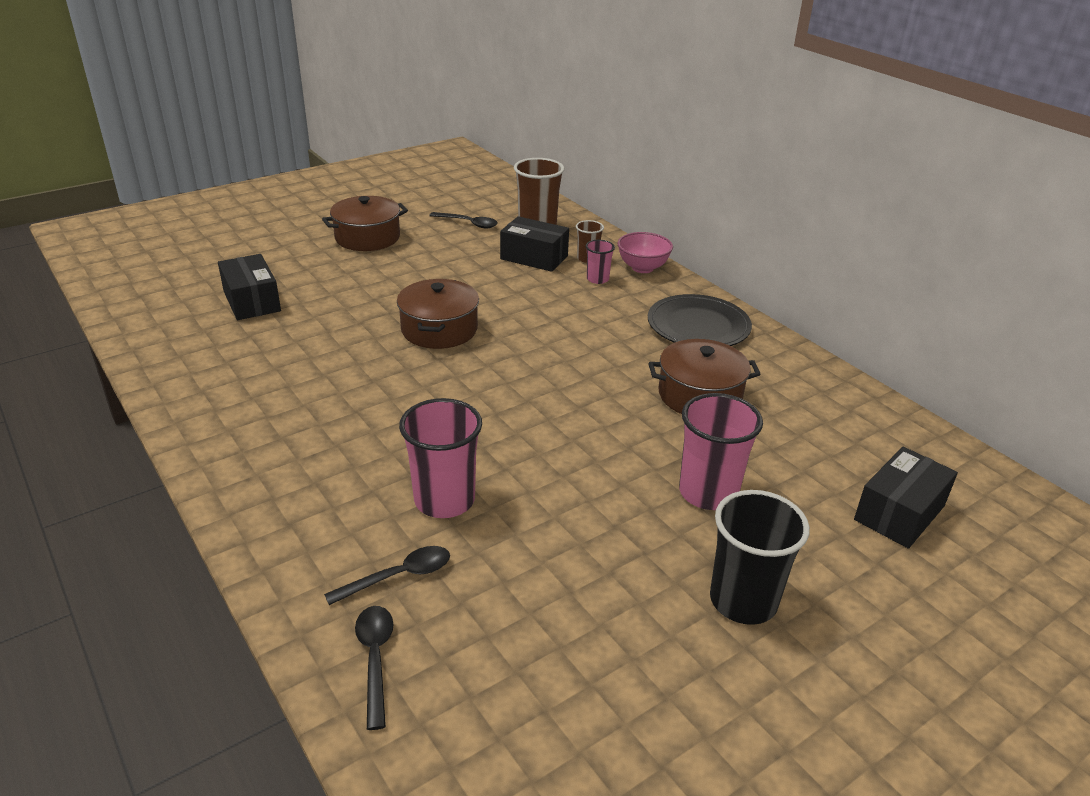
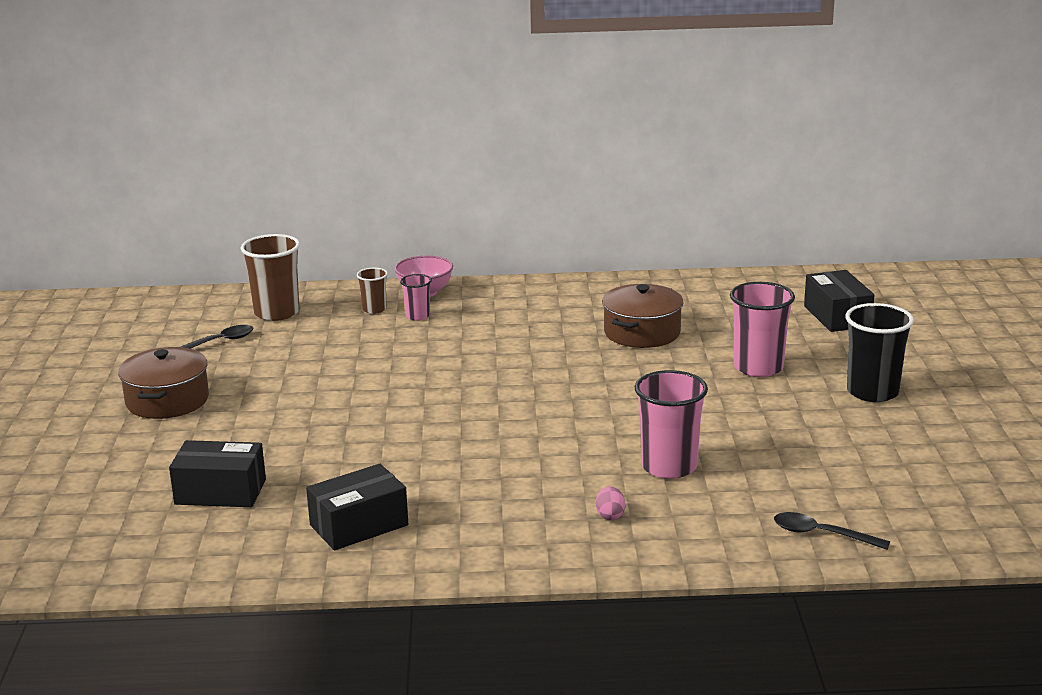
camera: 55 degrees left, 10 degrees down
black spoon [324,546,450,605] -> none
brown pot [397,279,479,349] -> none
black box [500,216,569,272] -> black box moved to [306,464,408,550]
black plate [648,294,752,346] -> none
none -> pink egg [596,486,625,520]

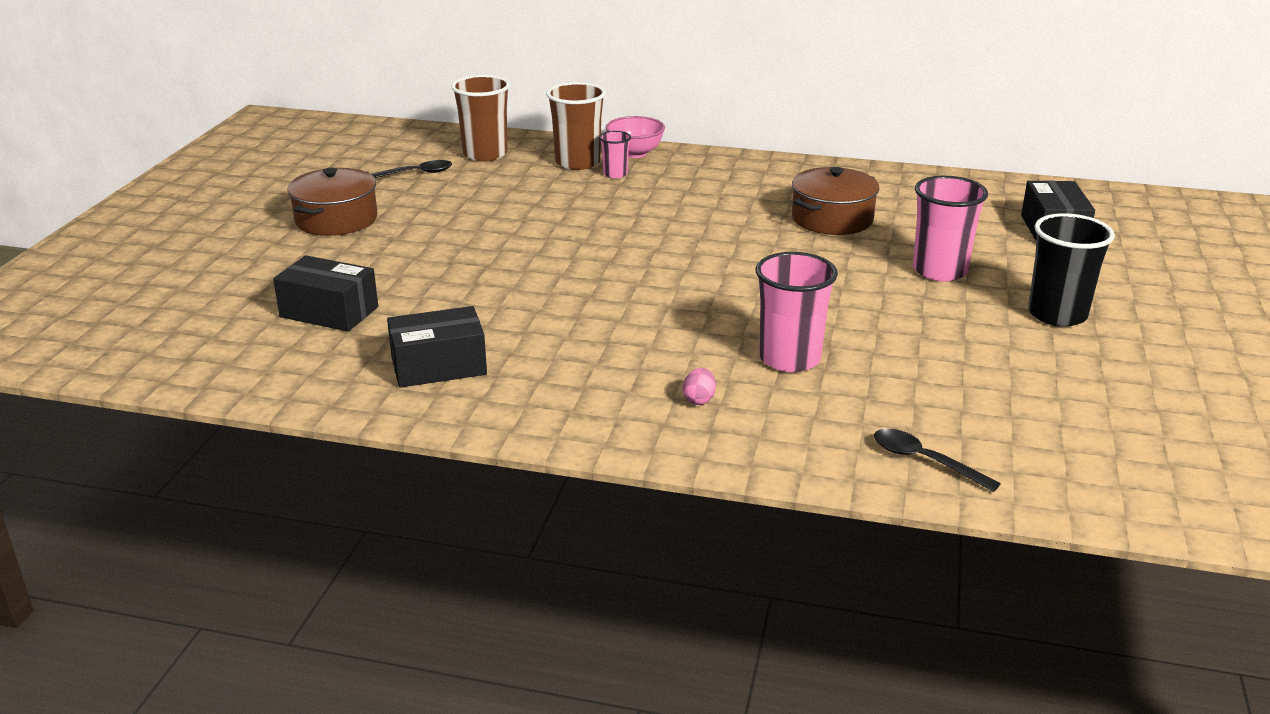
camera: 15 degrees right, 5 degrees up
brown cup [357,268,388,314] -> brown cup [546,82,606,170], size x1.87

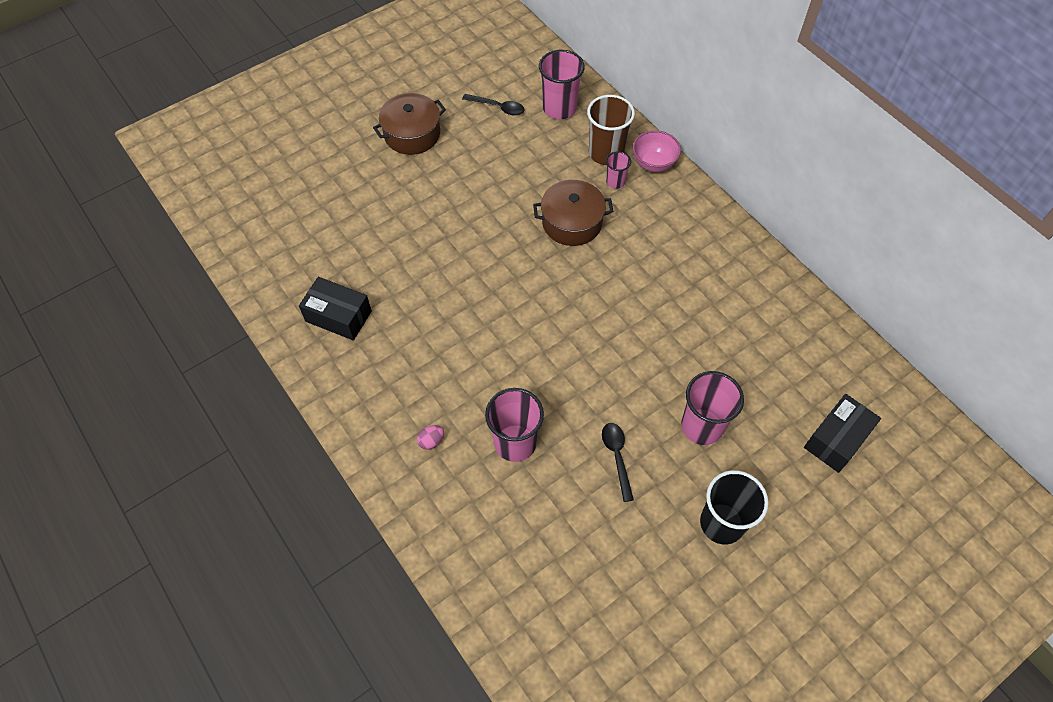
camera: 40 degrees right, 30 degrees up
black box [273,255,378,332] -> none
brown cup [451,75,510,161] -> pink cup [539,50,585,119]
brown pot [792,167,879,235] -> brown pot moved to [533,180,613,246]
black spoon [874,428,1001,492] -> black spoon moved to [602,423,634,502]

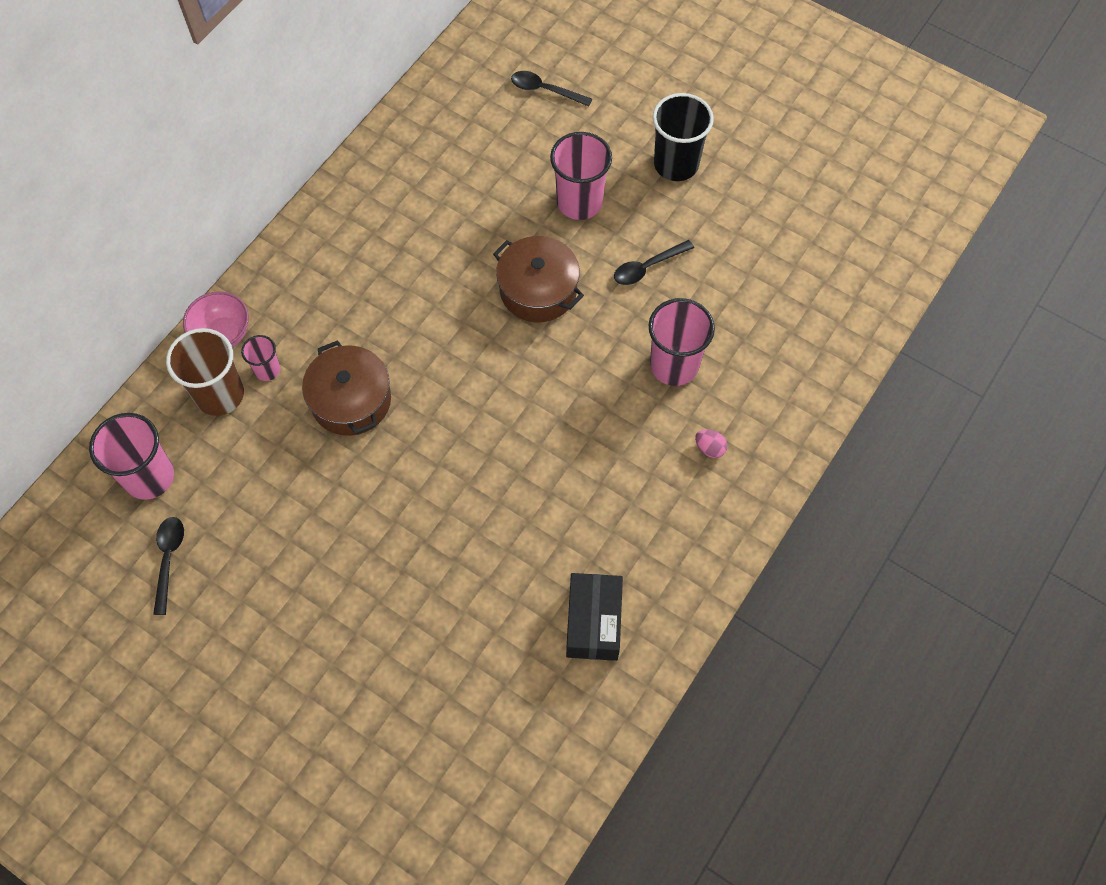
camera: 110 degrees left, 5 degrees up
brown pot [373,93,446,155] -> brown pot moved to [493,236,584,322]
black box [804,394,881,473] -> black spoon [511,71,592,107]

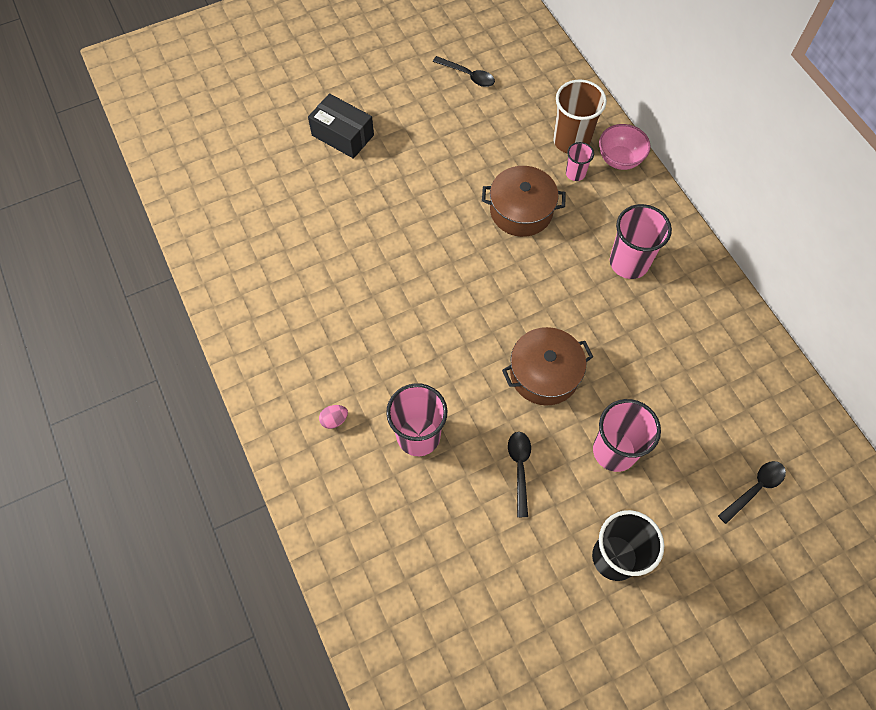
camera: 120 degrees right, 0 degrees up
pink cup [89,413,174,500] -> pink cup moved to [610,204,672,279]
black box [566,573,623,661] -> black box moved to [308,93,374,159]

